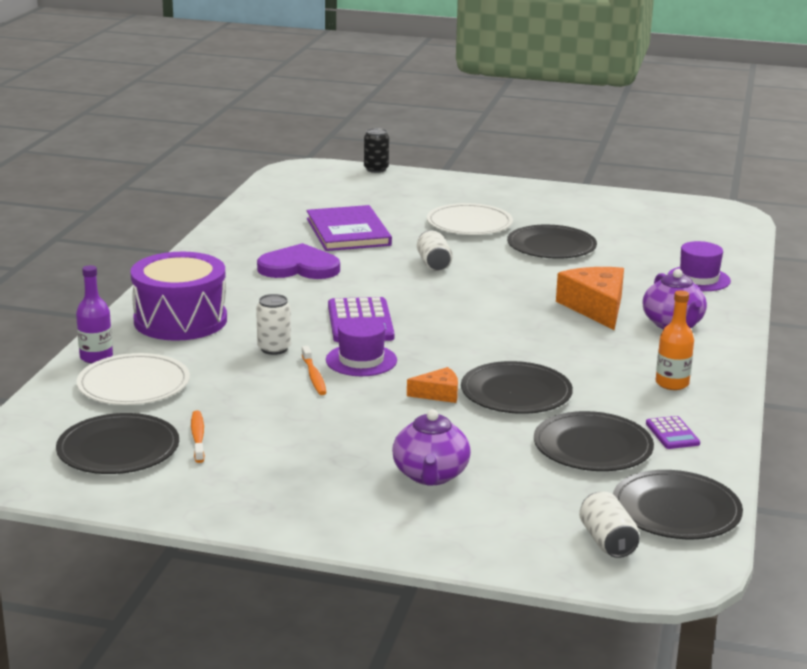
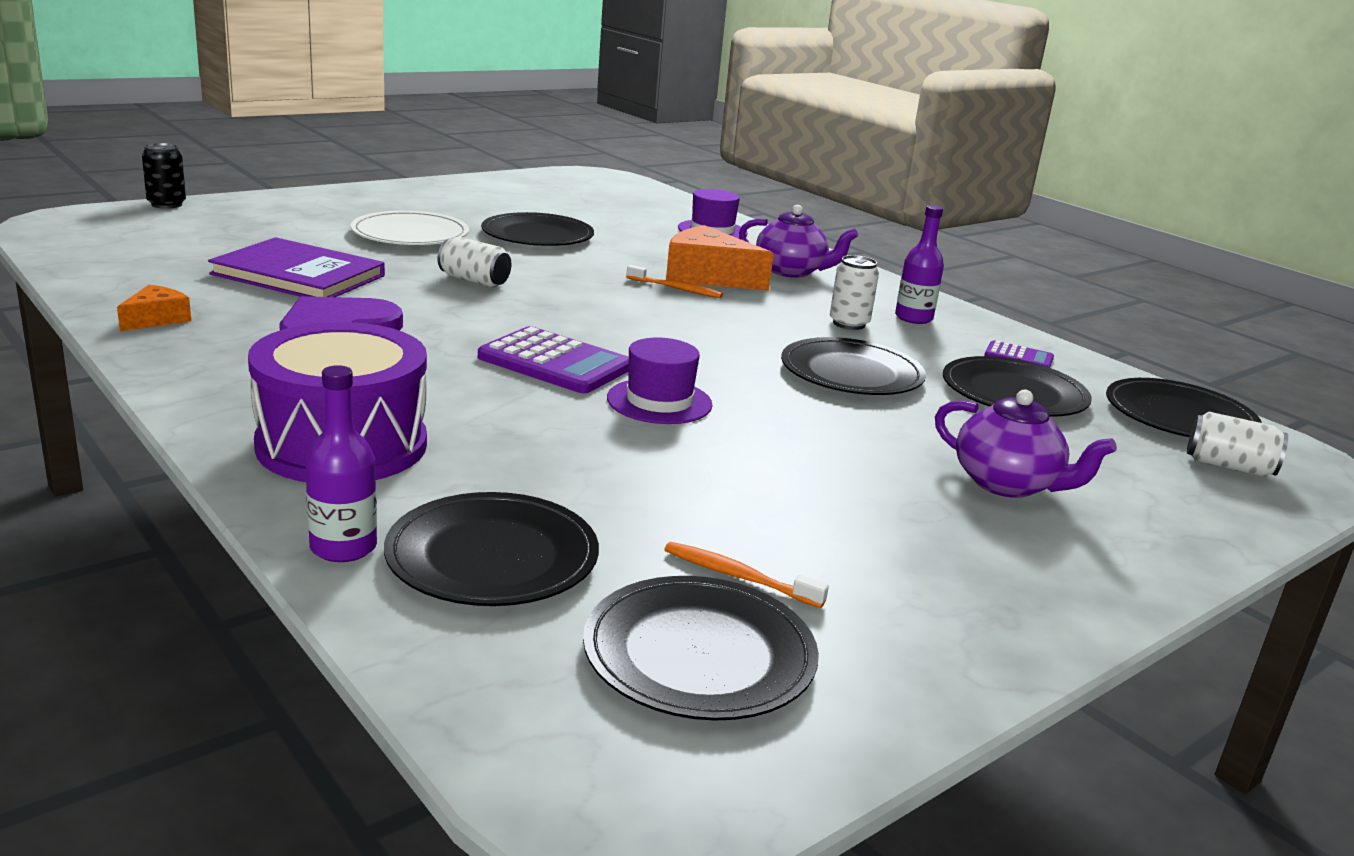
camera: 55 degrees left, 0 degrees up
white plate [77,353,190,405] -> black plate [384,492,599,606]
white can [256,294,291,355] -> white can moved to [830,255,879,330]
orange toothbrush [302,346,326,395] -> orange toothbrush moved to [626,265,723,298]
orange cheese [407,367,458,403] -> orange cheese moved to [117,285,191,331]
orange bottle [656,290,694,390] -> purple bottle [895,205,944,324]

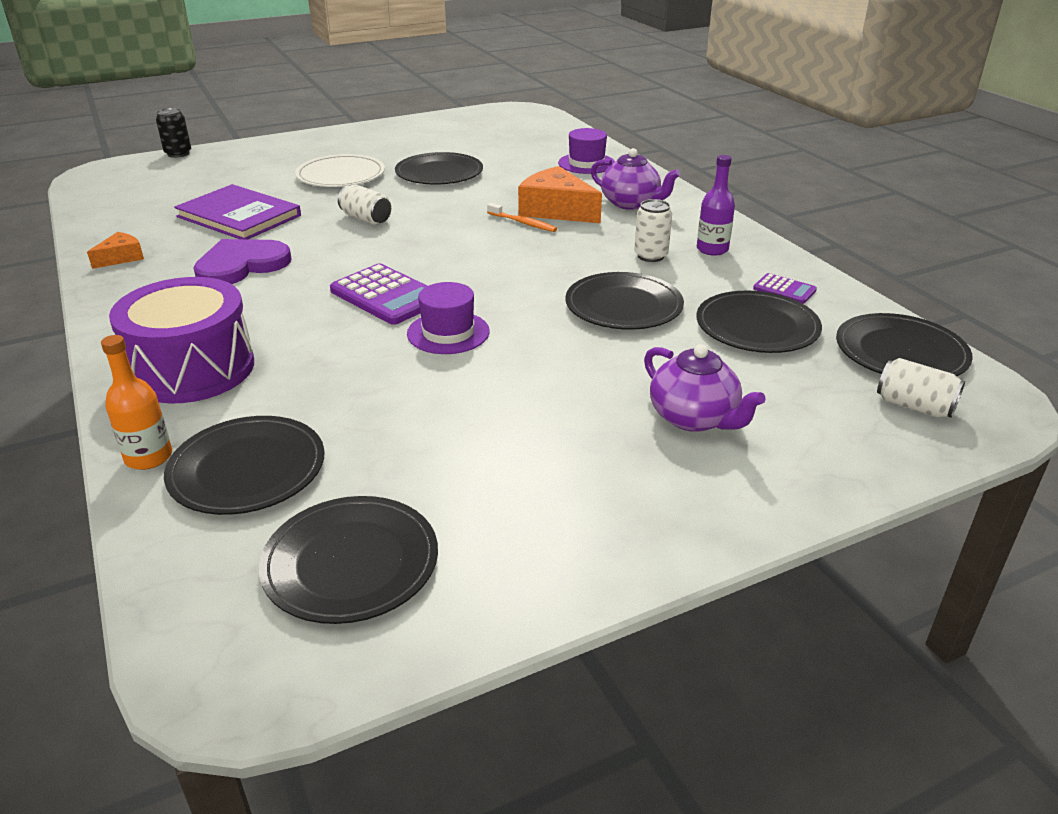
camera: 15 degrees right, 10 degrees up
purple bottle [305,365,377,562] -> orange bottle [101,335,172,470]
orange toothbrush [664,542,829,608] -> none

